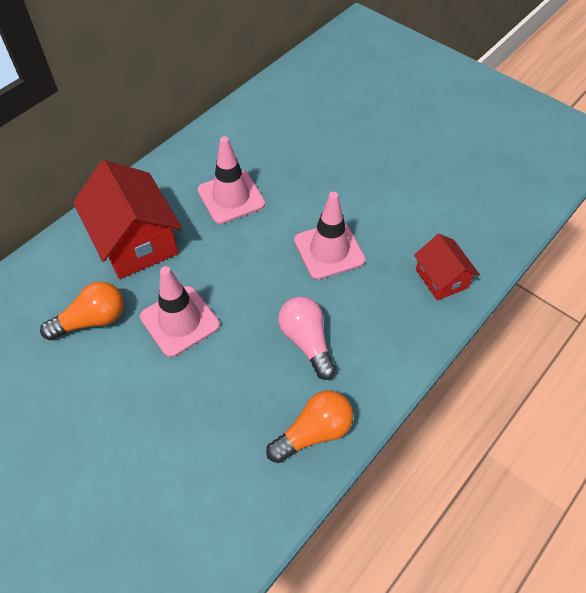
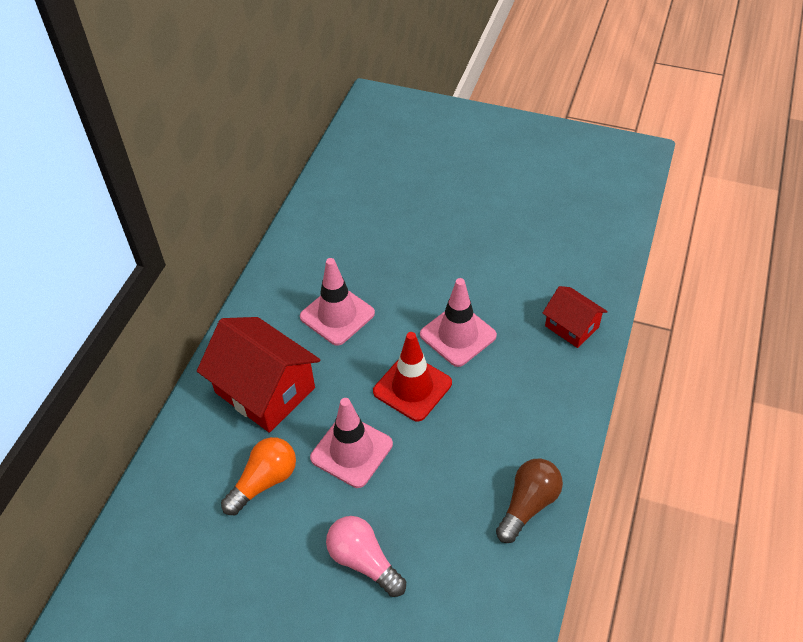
camera: 20 degrees left, 5 degrees down
orange light bulb [266,390,353,463] -> brown light bulb [496,458,563,543]
pink light bulb [278,296,336,380] -> pink light bulb moved to [326,516,406,597]
none -> red traffic cone [373,332,452,421]

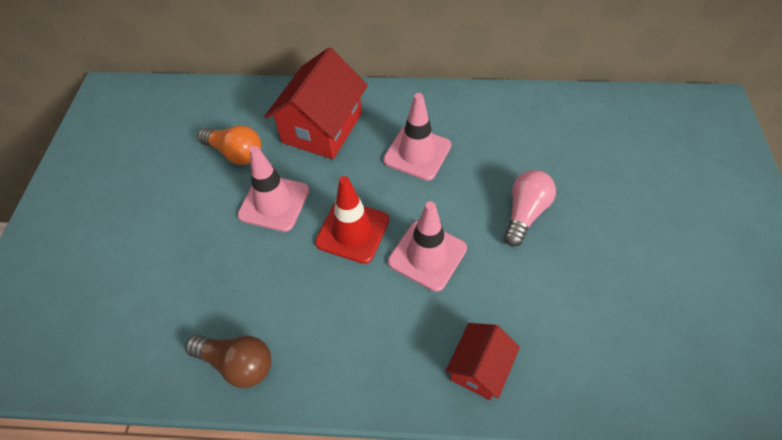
camera: 75 degrees right, 5 degrees up
pink light bulb [326,516,406,597] -> pink light bulb moved to [504,170,556,247]

